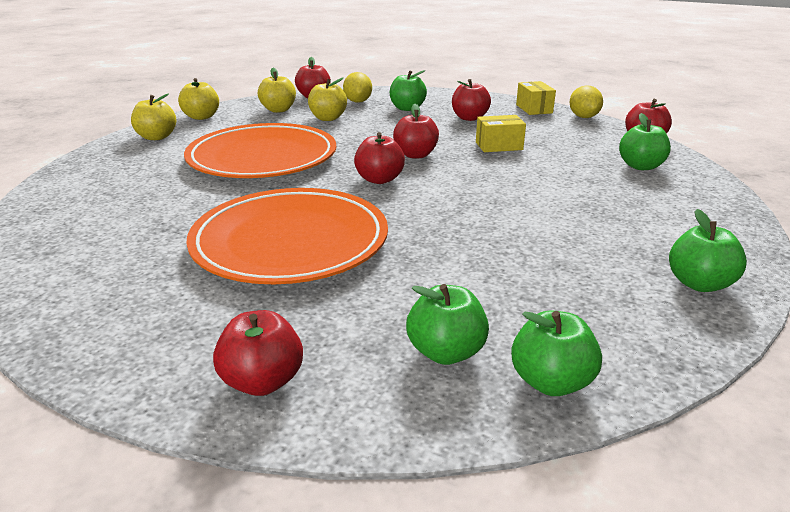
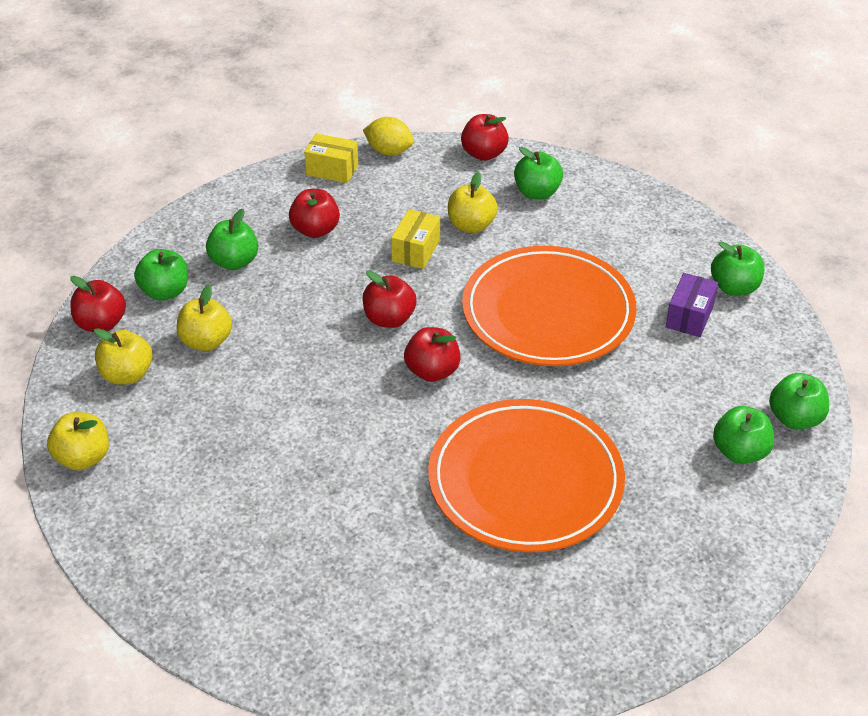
camera: 60 degrees left, 15 degrees up
yellow apple [131,93,176,140] -> yellow apple moved to [448,172,498,233]
orange plate [184,123,336,178] -> orange plate moved to [462,246,636,366]
red apple [213,310,303,396] -> none
yellow lemon [343,72,372,103] -> green apple [134,249,188,301]
none -> purple box [666,273,718,337]

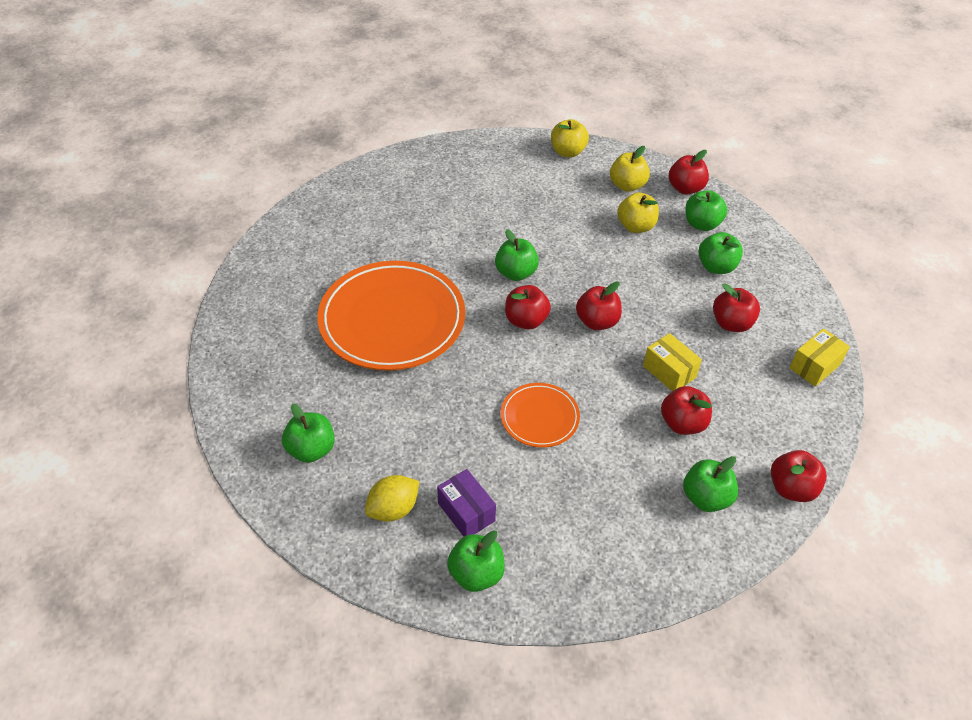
camera: 120 degrees right, 5 degrees up
yellow lemon [363,117,414,156] -> yellow lemon moved to [365,475,419,522]
yellow apple [448,172,498,233] -> red apple [661,386,712,435]
orange plate [462,246,636,366] -> orange plate [501,383,580,448], size x0.50
green apple [769,373,829,429] -> green apple moved to [495,229,539,281]

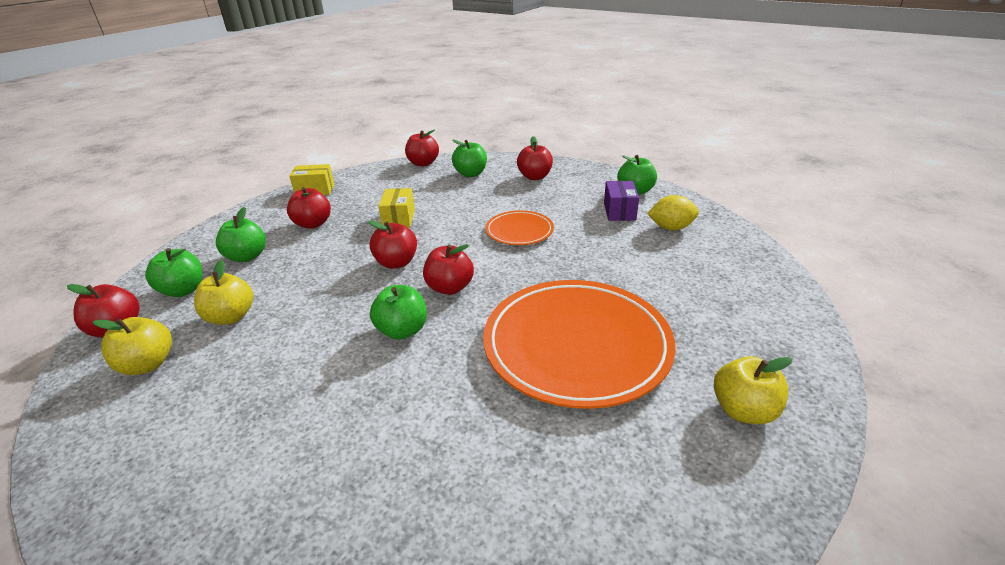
camera: 140 degrees left, 15 degrees down
green apple [282,404,335,463] -> none
yellow apple [551,119,589,157] -> yellow apple moved to [714,356,792,424]
red apple [661,386,712,435] -> red apple moved to [517,136,553,180]

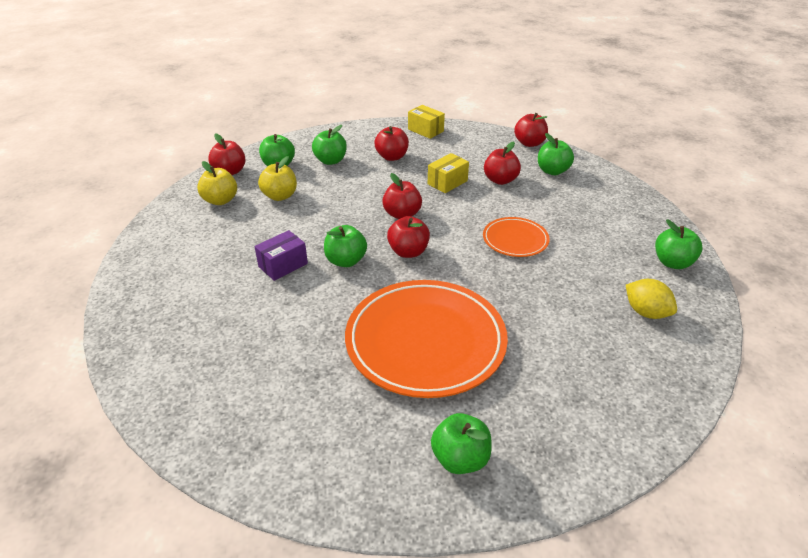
camera: 45 degrees right, 5 degrees up
red apple [517,136,553,180] -> red apple moved to [484,142,521,185]
purple box [604,181,639,221] -> purple box moved to [255,230,308,281]
yellow apple [714,356,792,424] -> green apple [431,413,492,474]

